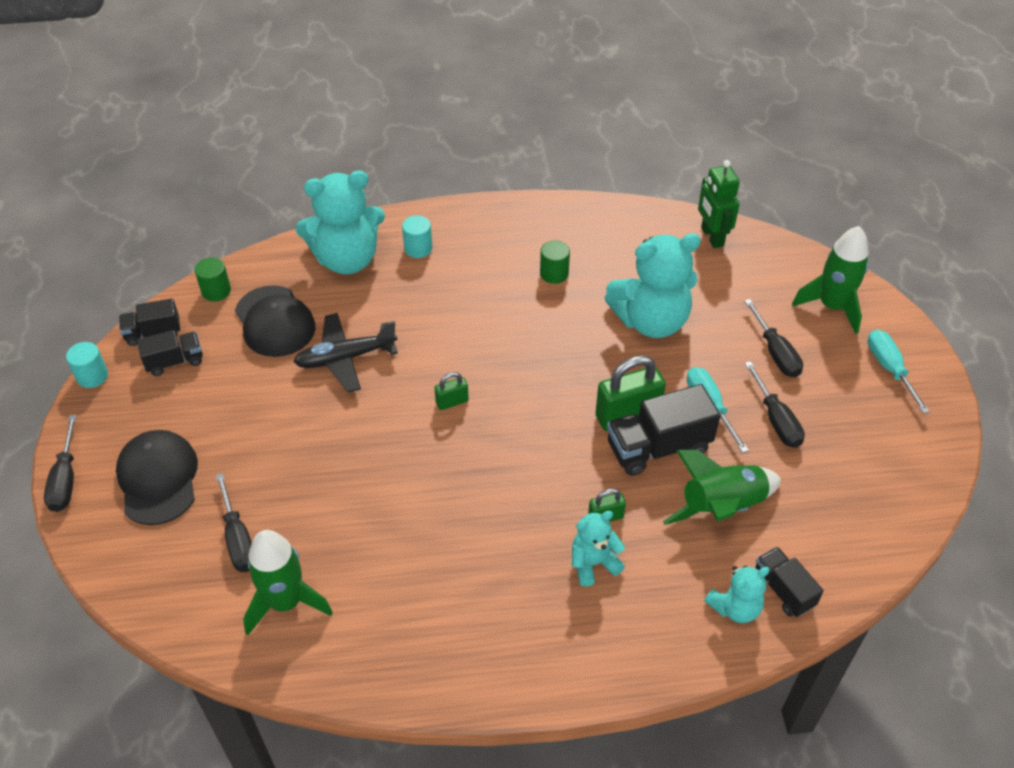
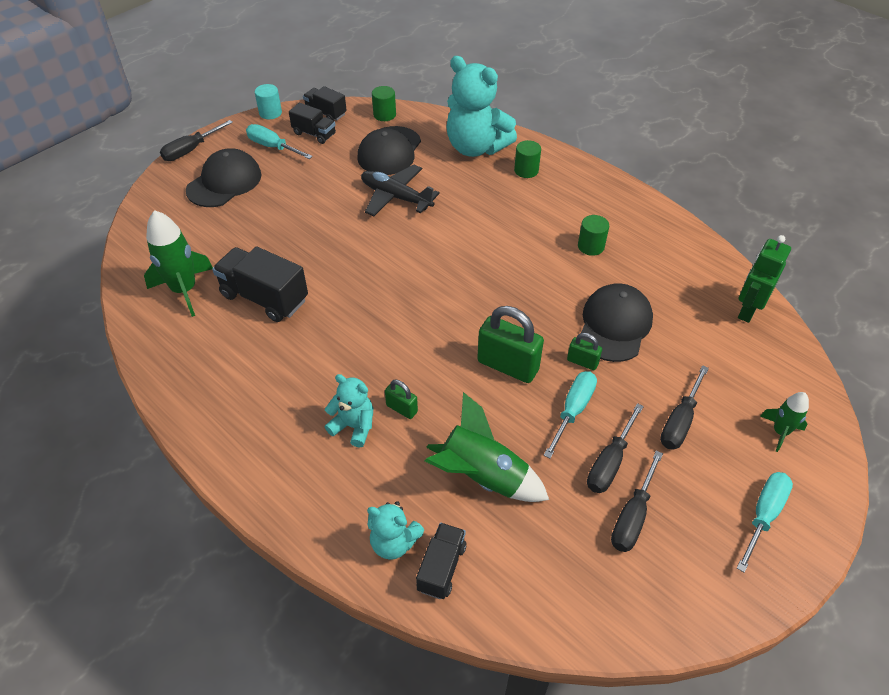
camera: 50 degrees right, 0 degrees up
black screwdriver [215,473,252,572] -> black screwdriver moved to [611,451,663,552]
turquoise cylinder [402,215,432,258] -> green cylinder [514,140,541,178]
green padlock [434,372,469,410] -> green padlock moved to [567,333,602,370]
turquoise teddy bear [605,233,701,338] -> black cap [581,283,653,362]
black truck [607,384,721,476] -> black truck moved to [212,246,308,322]
green rocket [792,226,869,334] -> green rocket [760,392,809,452], size x0.56
none -> turquoise screwdriver [246,124,313,159]

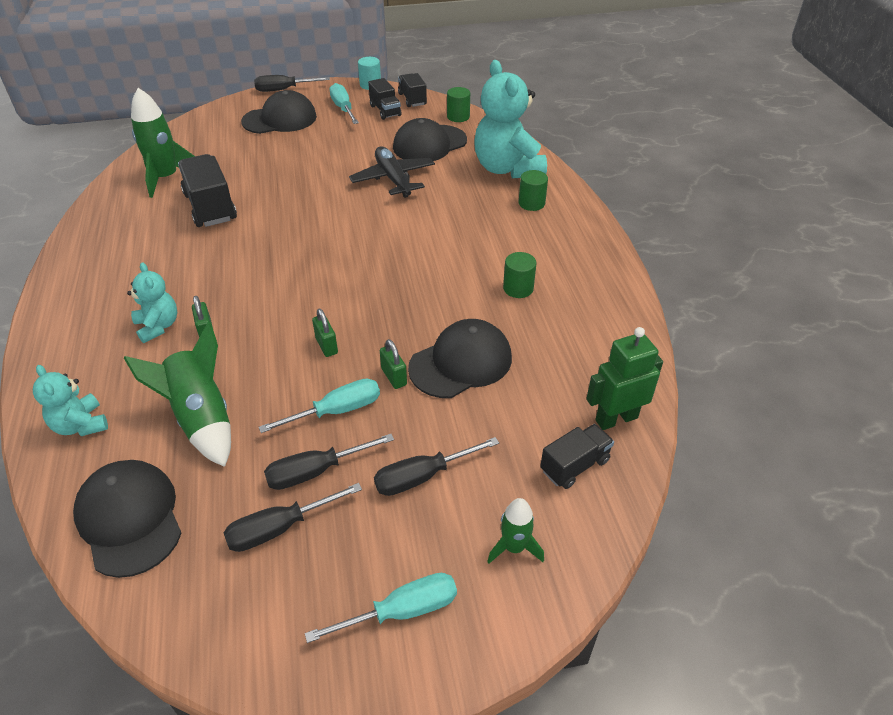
camera: 35 degrees right, 5 degrees down
black truck [416,523,467,599] -> black truck moved to [540,424,614,489]
green padlock [477,306,544,383] -> green padlock [312,308,338,357], size x0.51
none -> black cap [73,460,182,578]

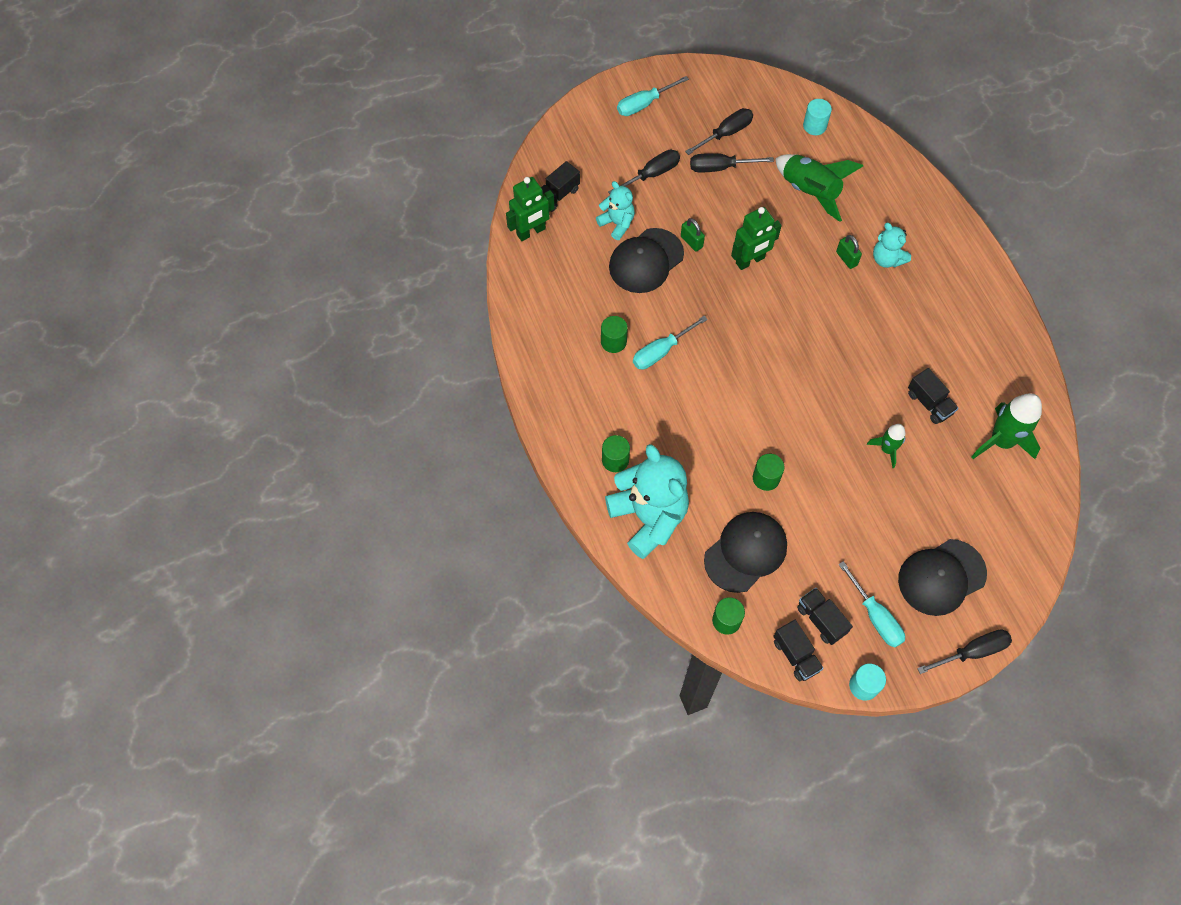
camera: 170 degrees right, 20 degrees up
turquoise teddy bear [33,365,108,436] -> turquoise teddy bear moved to [596,181,635,240]
black cap [73,460,182,578] -> turquoise cylinder [803,99,832,135]
black truck [178,154,237,227] -> black truck [908,368,959,424], size x0.60
turquoise screwdriver [259,378,380,433] -> turquoise screwdriver moved to [633,316,708,370]
black screwdriver [264,434,394,490] -> black screwdriver turned 150 degrees counterclockwise [690,153,774,172]
green padlock [312,308,338,357] -> green robot [731,207,782,270]
black plane [349,146,435,198] -> green cylinder [753,454,785,491]
green rocket [487,498,544,564] -> green rocket moved to [867,424,906,469]

